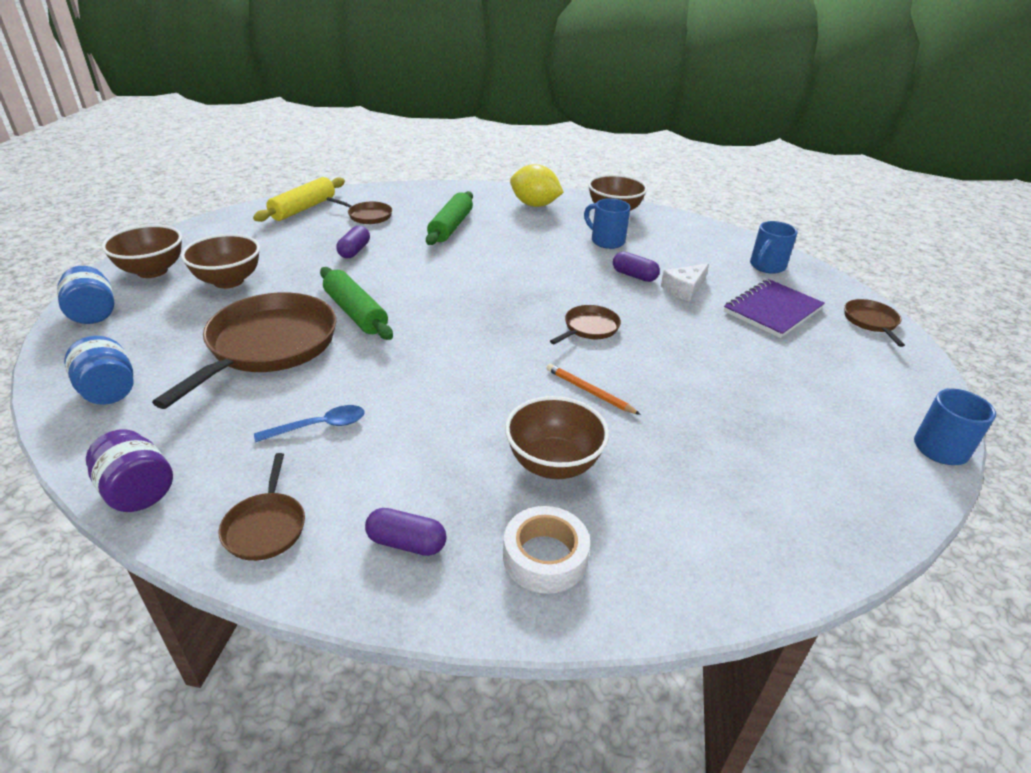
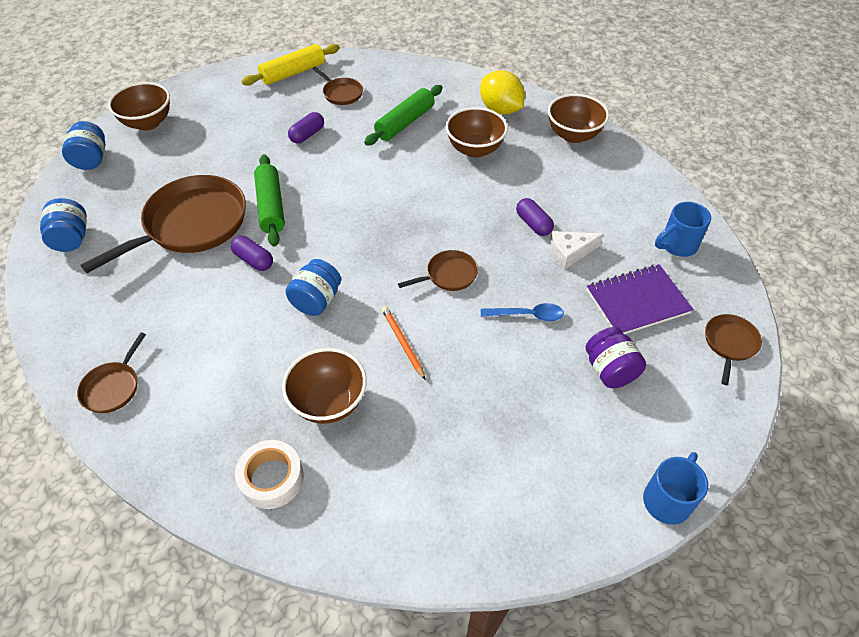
camera: 25 degrees right, 15 degrees up
purple jar [86,429,173,512] -> purple jar moved to [586,327,646,388]
brown bowl [181,234,260,289] -> brown bowl moved to [446,107,508,158]
blue spoon [254,405,364,442] -> blue spoon moved to [481,303,564,321]
purple capsule [365,508,446,556] -> purple capsule moved to [231,236,273,271]
blue mug [584,198,631,249] -> none
none -> blue jar [286,259,341,316]

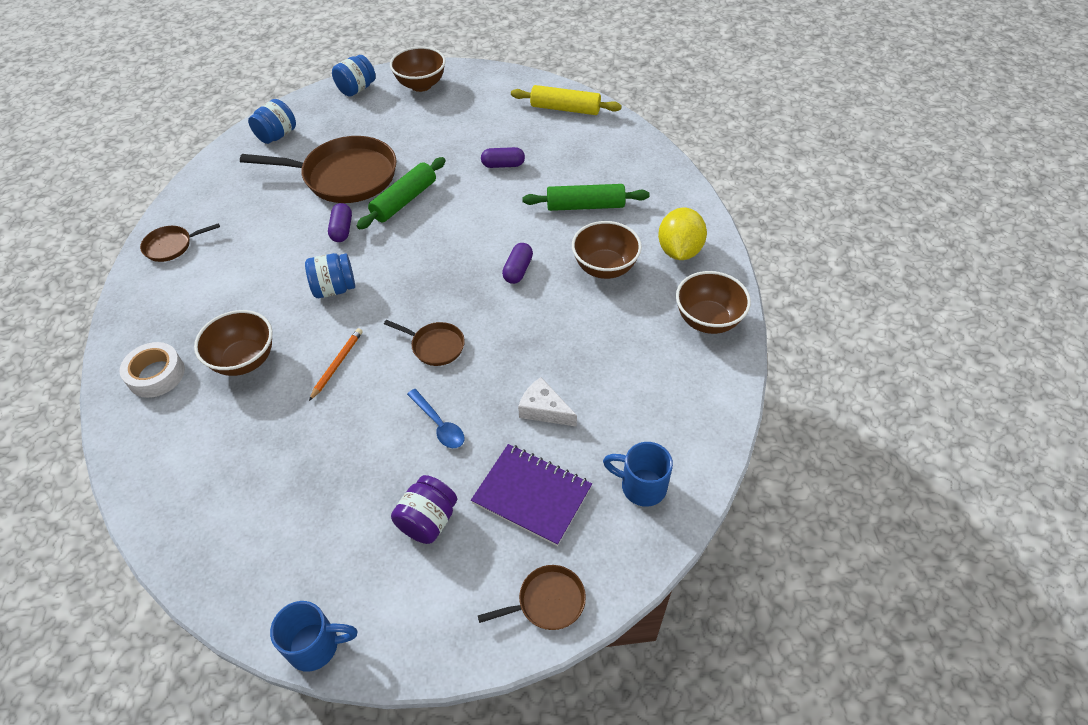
camera: 50 degrees right, 0 degrees up
brown pan [313,67,363,105] -> none
purple capsule [516,198,554,236] -> purple capsule moved to [502,243,533,284]

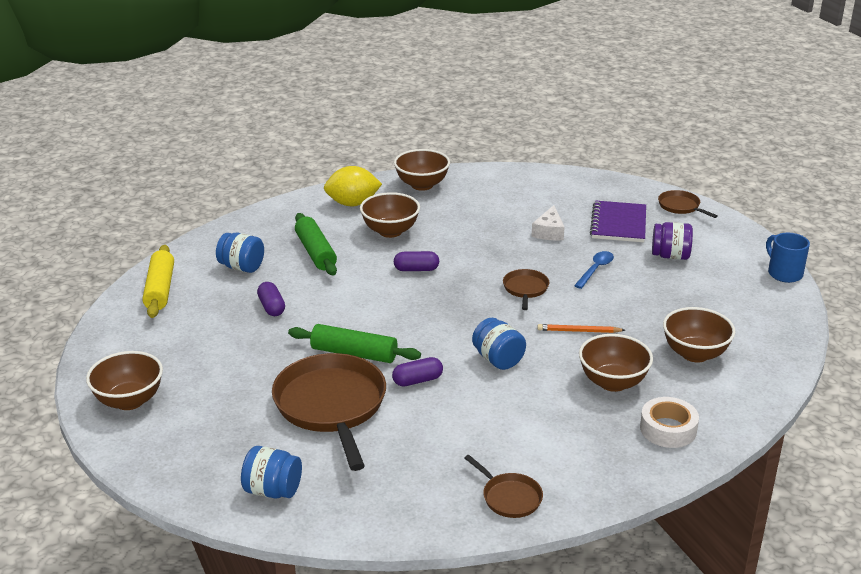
camera: 110 degrees left, 20 degrees down
blue jar [332,55,376,97] -> blue jar moved to [216,233,264,273]
blue mug [603,442,673,507] -> none
none -> brown bowl [663,307,736,362]

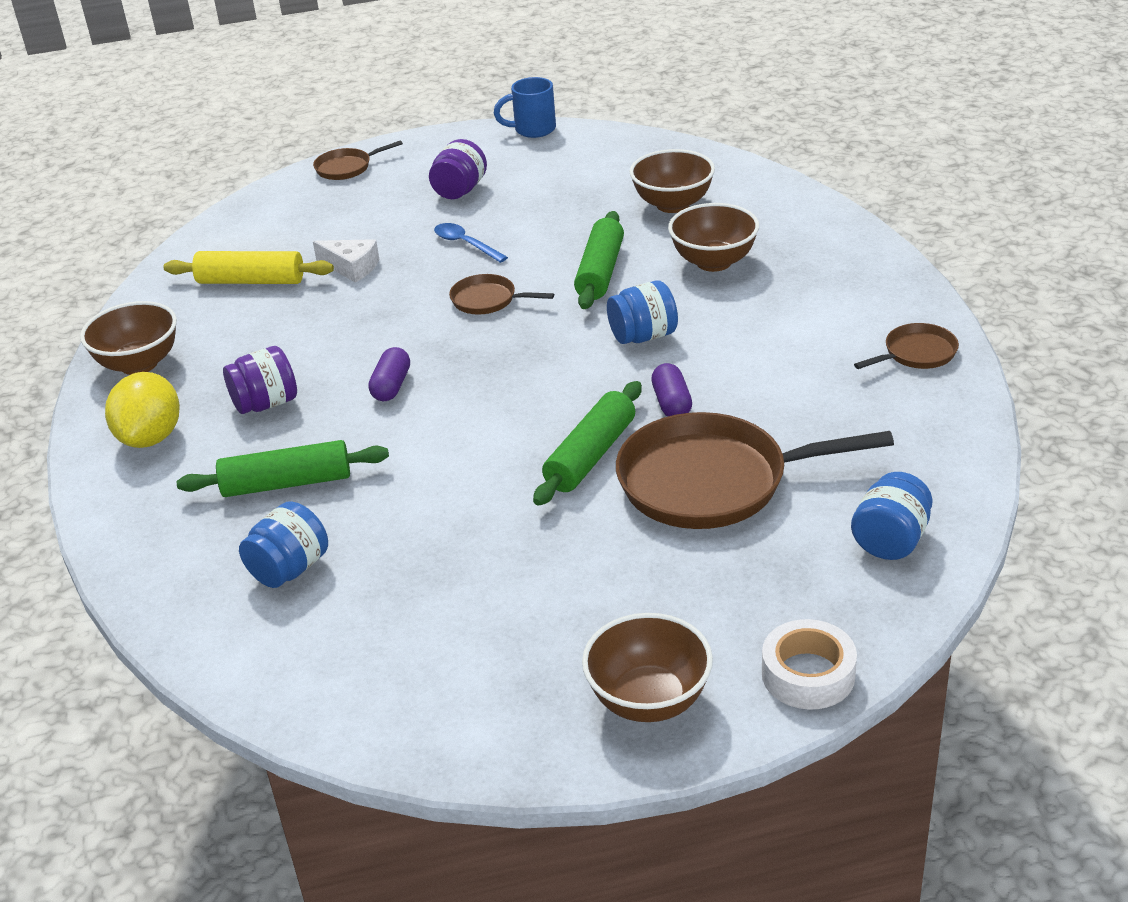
camera: 75 degrees left, 5 degrees up
yellow rolling pin [142,245,174,318] -> yellow rolling pin moved to [163,251,334,284]
purple capsule [257,282,285,316] -> none
brown bowl [360,192,420,238] -> purple jar [223,346,297,414]
orange pencil [537,324,625,333] -> green rolling pin [574,211,624,309]
purple notebook [590,201,646,242] -> none
white tape [640,397,699,448] -> white tape moved to [762,619,857,710]

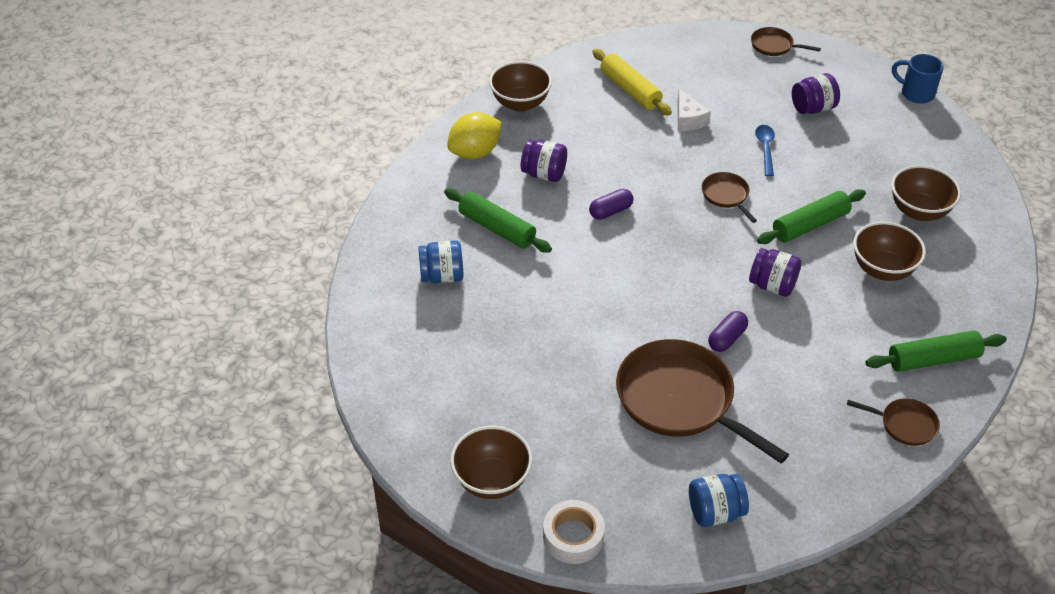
camera: 45 degrees right, 10 degrees up
green rolling pin [533,381,642,506] -> green rolling pin moved to [866,330,1007,372]
blue jar [607,280,678,344] -> purple jar [749,248,802,297]

